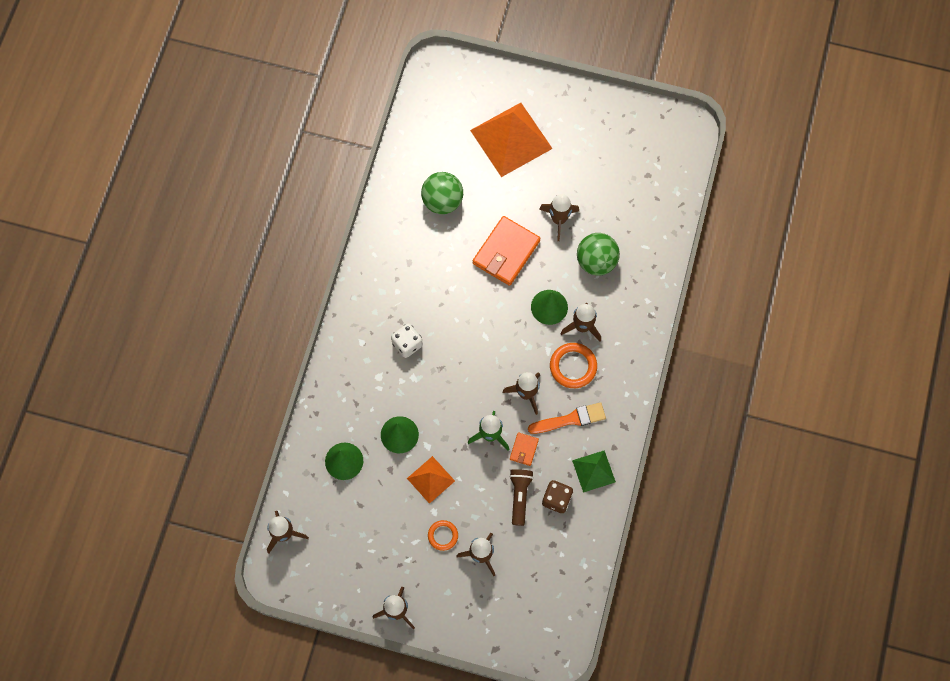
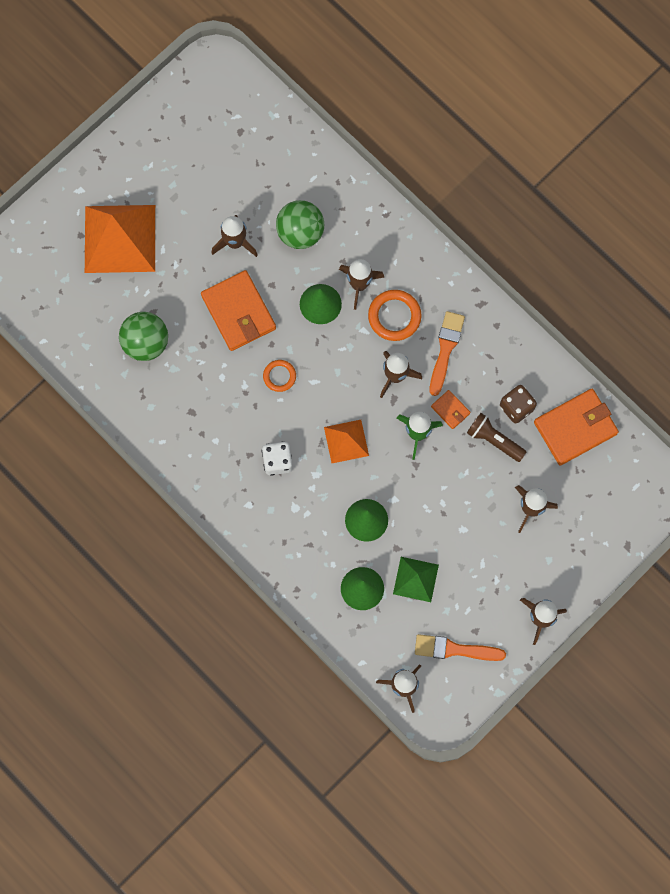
camera: 60 degrees left, 5 degrees up
orange pyramid [407,456,455,504] -> orange pyramid moved to [324,420,369,463]
orange ring [428,520,458,551] -> orange ring moved to [263,360,296,392]
green pyramid [572,450,616,493] -> green pyramid moved to [393,557,439,602]
none -> orange brush [415,634,506,661]
none -> orange wallet [534,389,619,465]

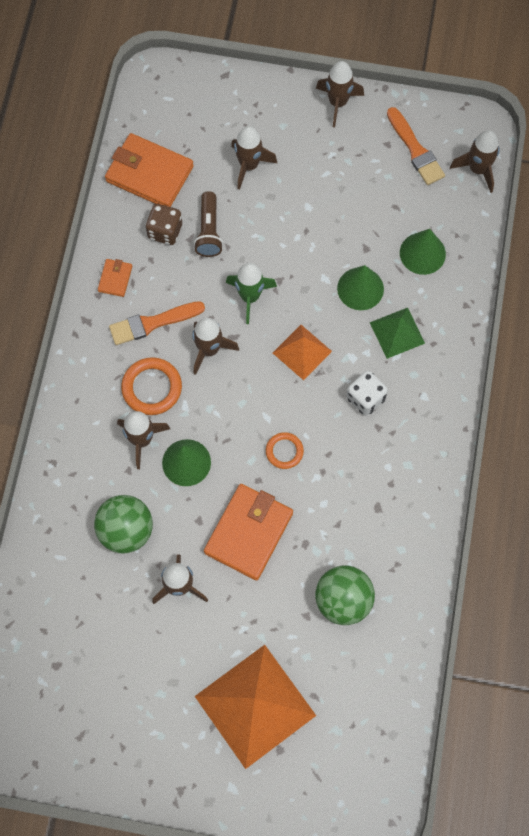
camera: 125 degrees left, 5 degrees down
green pyramid [393,557,439,602] -> green pyramid moved to [370,308,425,359]
orange wallet [431,390,470,429] -> orange wallet moved to [98,259,132,297]

